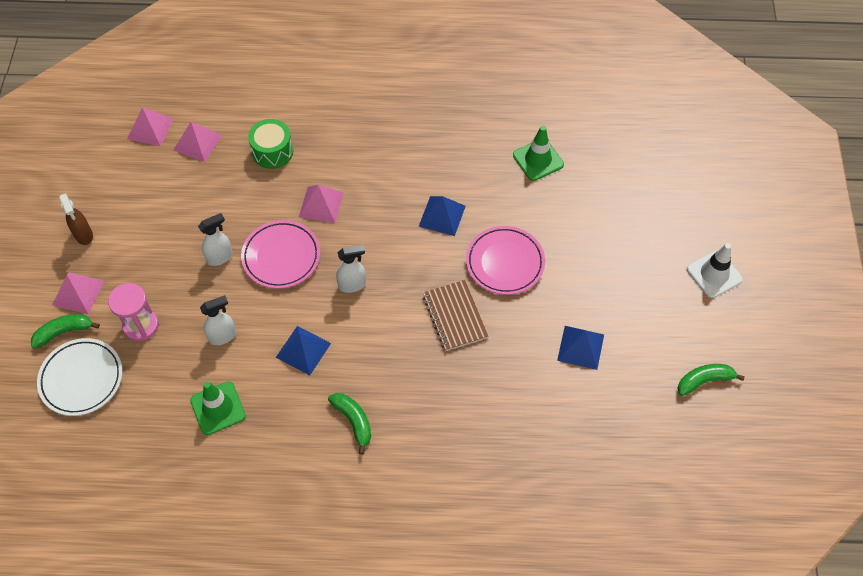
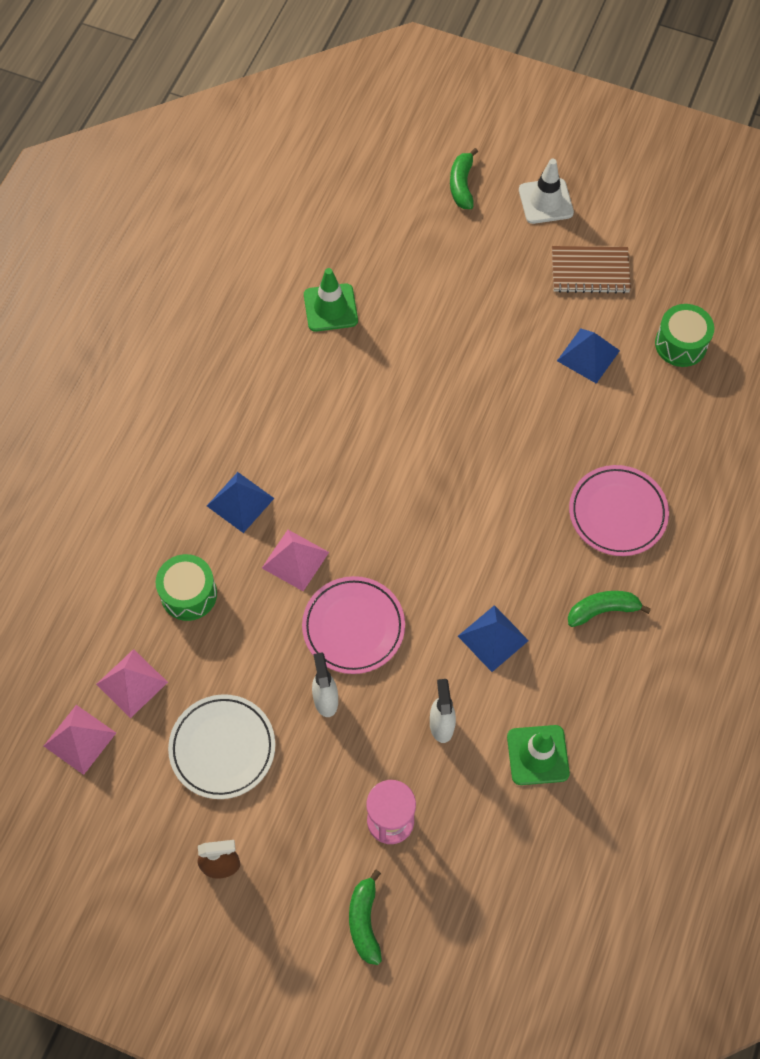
camera: 70 degrees left, 5 degrees up
white plate [37,338,122,416] -> white plate moved to [168,694,275,799]
pink pyramid [52,272,104,314] -> none
white spray bottle [336,245,366,293] -> none
blue pyramid [419,196,466,236] -> blue pyramid moved to [207,472,274,533]
brown notebook [423,280,488,351] -> brown notebook moved to [552,246,631,294]
pink plate [466,226,545,295] -> pink plate moved to [569,465,669,556]
green banana [677,364,745,396] -> green banana moved to [450,148,478,209]
none -> green drum [655,304,714,367]

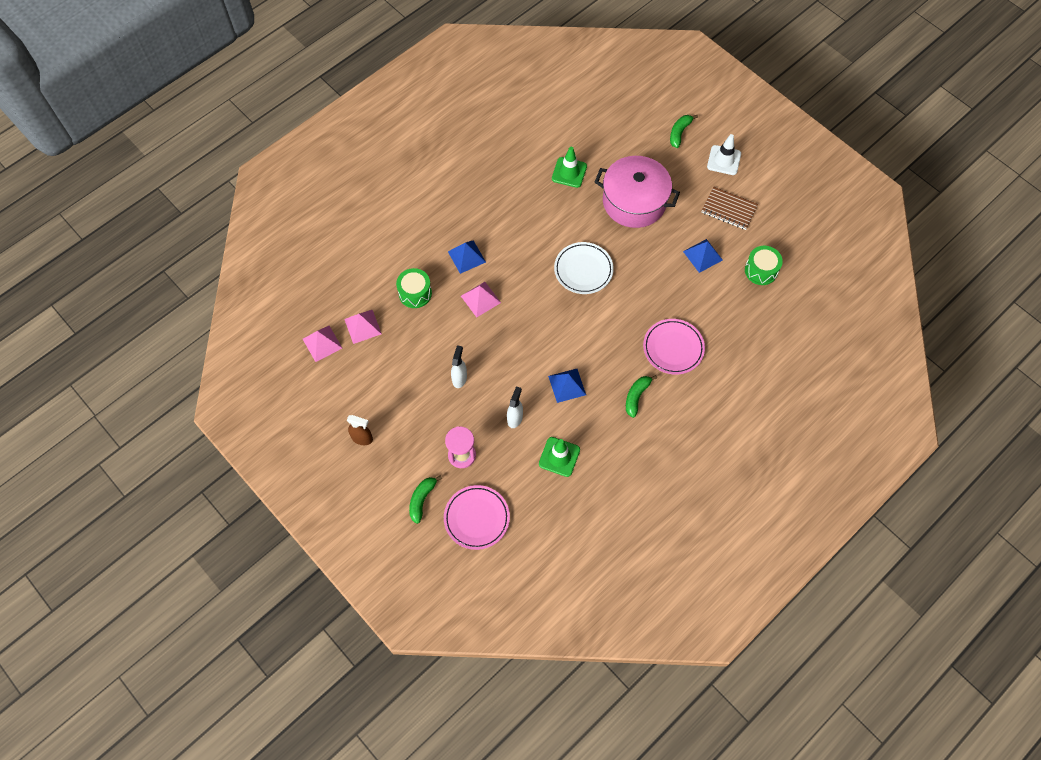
camera: 25 degrees right, 0 degrees up
white plate [168,694,275,799] -> white plate moved to [554,242,614,294]
pink plate [302,576,405,674] -> pink plate moved to [444,485,510,550]
green banana [568,591,651,627] -> green banana turned 75 degrees counterclockwise [626,375,657,418]
none -> pink pot [595,156,680,228]

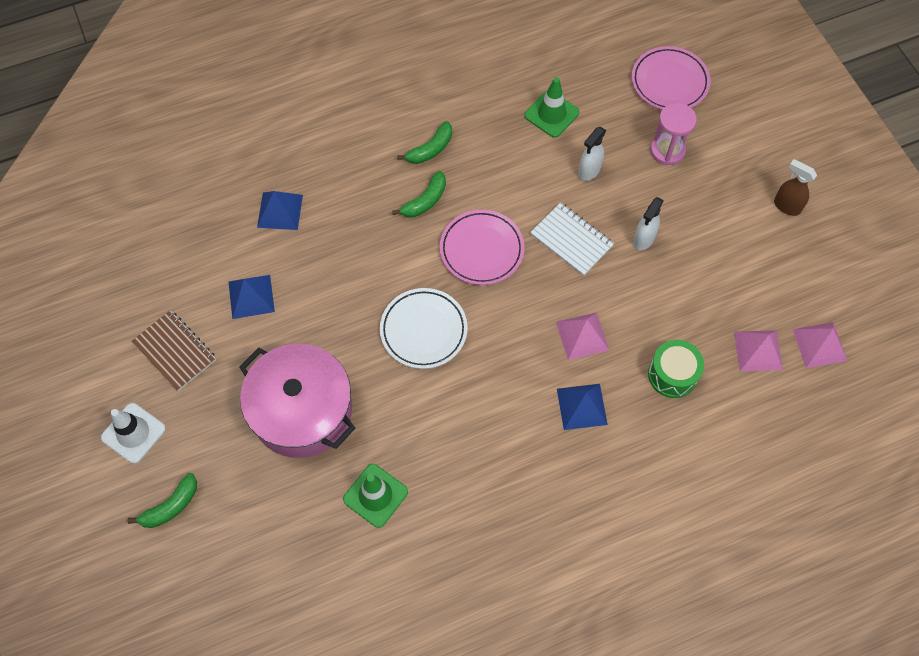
camera: 160 degrees left, 0 degrees up
green banana [409,475,442,524] -> green banana moved to [392,171,446,218]
blue pyramid [548,369,586,403] -> blue pyramid moved to [257,191,303,230]
pink plate [643,319,705,375] -> pink plate moved to [440,210,524,285]
green drum [745,246,783,285] -> none
none -> white notebook [530,202,614,276]

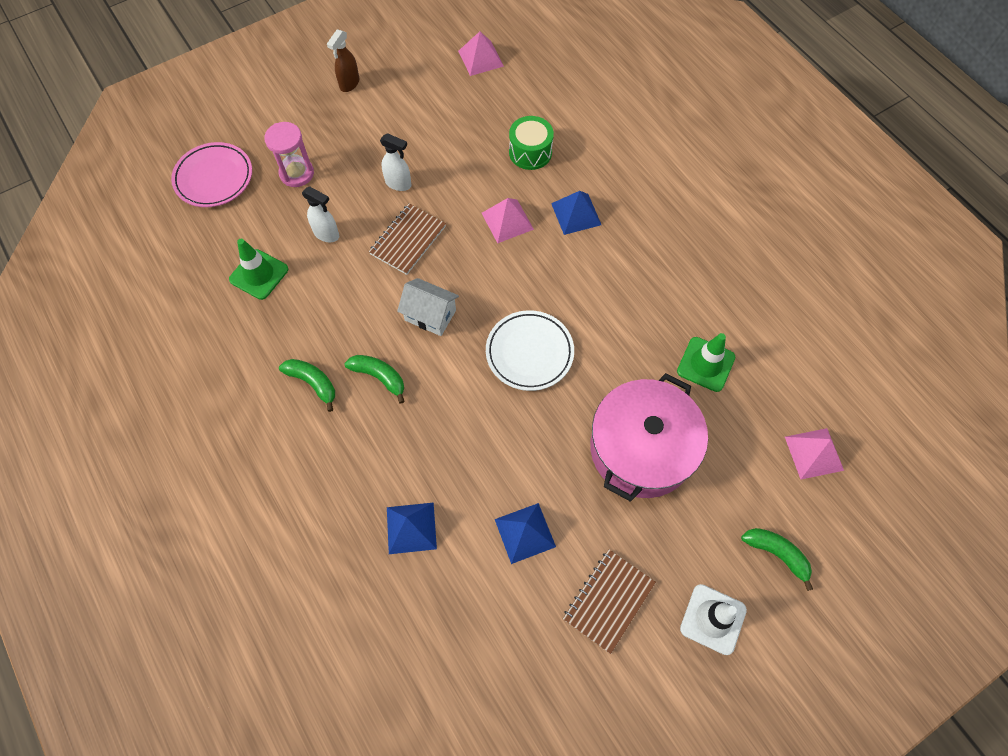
camera: 100 degrees left, 0 degrees up
pink plate [440,210,524,285] -> white house [397,278,459,336]
white notebook [530,202,614,276] -> brown notebook [369,204,446,275]
pink pyramid [734,330,783,371] -> pink pyramid moved to [785,428,844,479]

